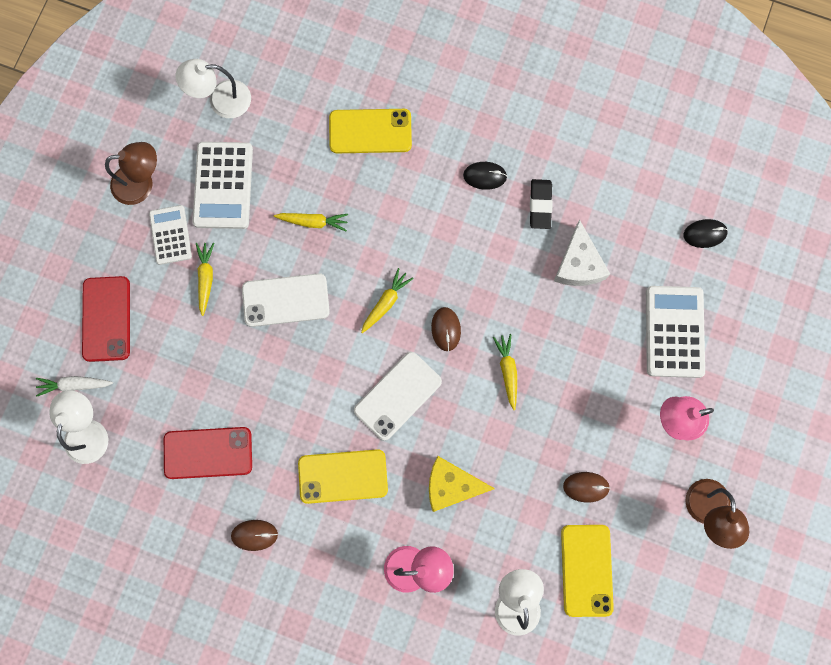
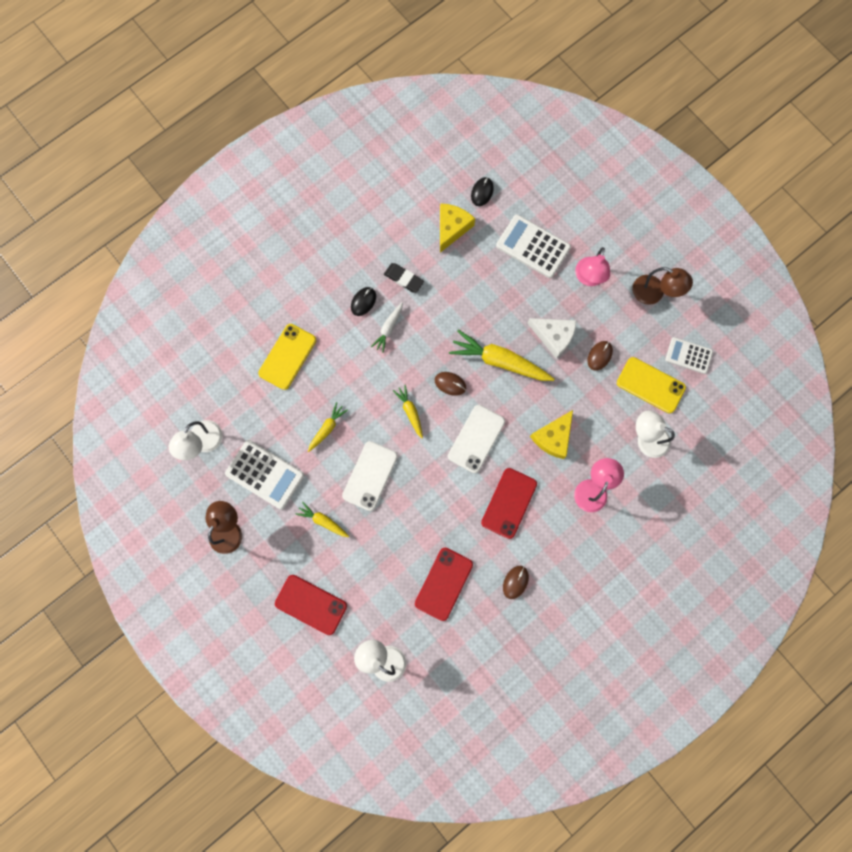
camera: 60 degrees left, 0 degrees up
white carrot [36,376,113,397] -> white carrot moved to [371,302,403,353]
white calculator [149,205,192,265] -> white calculator moved to [665,337,713,374]
yellow phone [298,449,388,504] -> red phone [481,468,537,539]
white phone [354,352,442,441] -> white phone turned 45 degrees clockwise [448,405,505,473]
yellow carrot [493,334,517,410] -> yellow carrot [449,329,555,381], size x1.91
white cheese [554,220,610,286] -> white cheese moved to [527,318,576,359]
none -> yellow cheese [440,203,475,253]

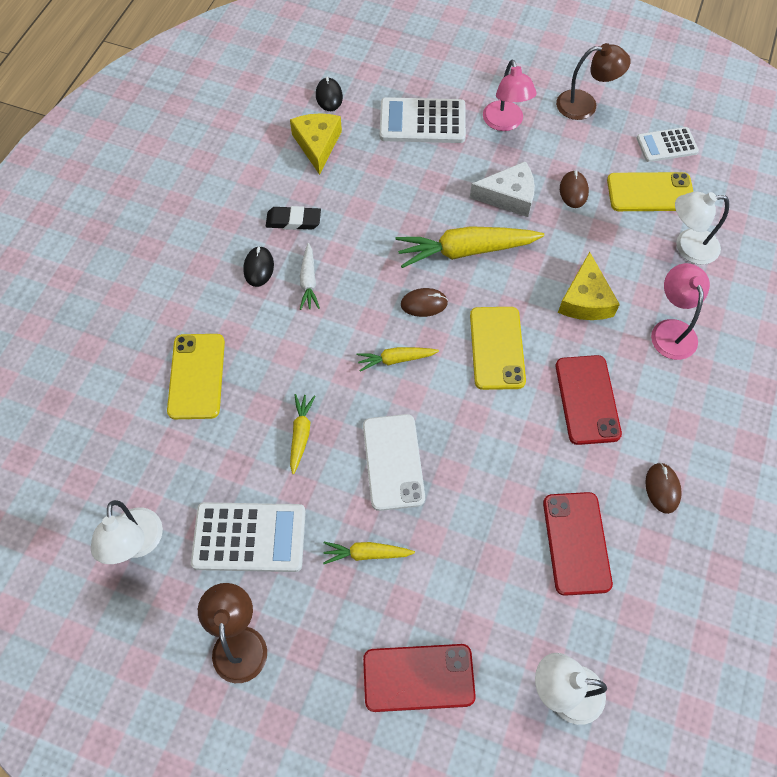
camera: 30 degrees left, 15 degrees down
yellow carrot [393,385,423,438] -> yellow carrot turned 45 degrees counterclockwise [356,347,439,372]
white phone [448,405,505,473] -> yellow phone [470,307,526,390]

